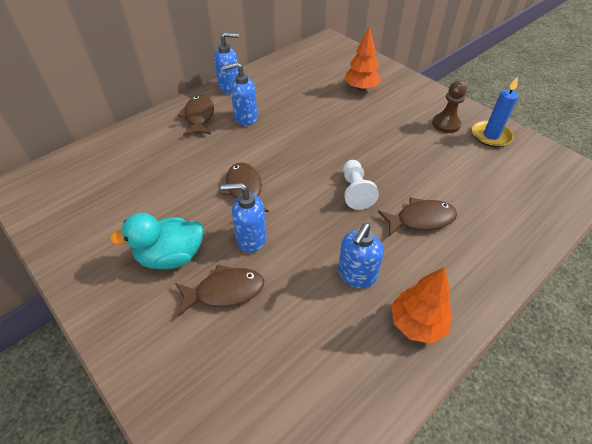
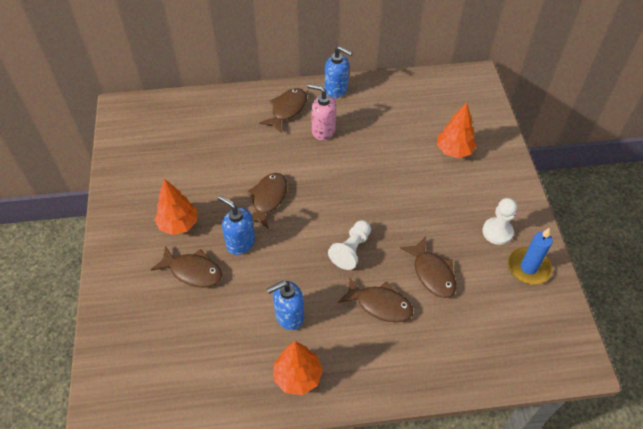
camera: 35 degrees right, 5 degrees up
turquoise duck [109,213,203,269] -> orange tree [154,179,197,235]
blue soap dispenser [222,62,257,126] -> pink soap dispenser [308,84,336,140]
brown pawn [432,81,467,133] -> white pawn [482,198,517,245]
none -> brown fish [400,237,456,298]

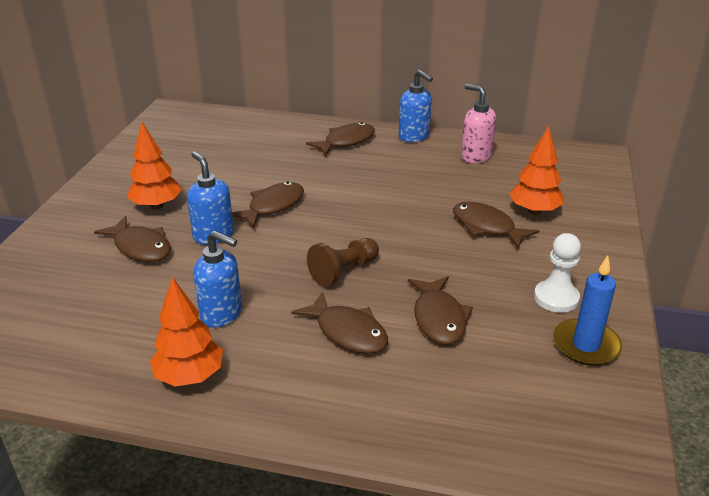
camera: 20 degrees right, 20 degrees down
blue soap dispenser [267,281,304,330] -> blue soap dispenser turned 150 degrees counterclockwise [193,231,242,328]
pink soap dispenser [308,84,336,140] -> pink soap dispenser moved to [461,84,496,163]
white pawn [328,220,371,270] -> brown pawn [307,238,379,287]
none -> brown fish [453,202,539,248]

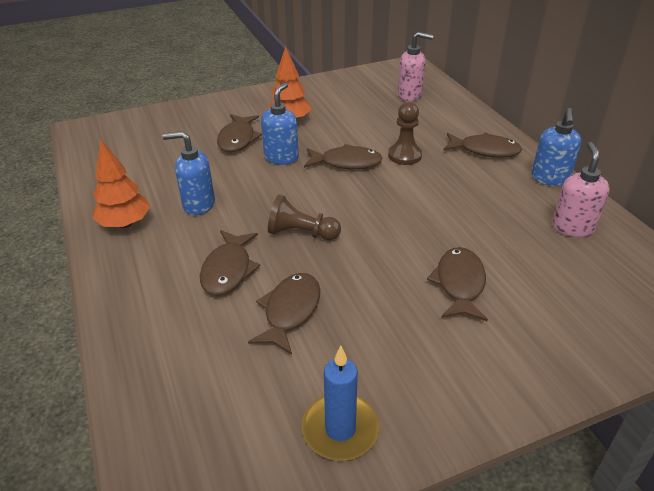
camera: 55 degrees right, 5 degrees up
blue soap dispenser [193,231,242,328] -> blue soap dispenser turned 105 degrees clockwise [162,131,215,215]
brown fish [408,276,473,345] -> brown fish turned 150 degrees clockwise [248,273,320,355]
orange tree [509,126,564,215] -> none
white pawn [534,233,581,313] -> none
none -> brown pawn [388,102,422,165]
none -> pink soap dispenser [398,32,433,101]

